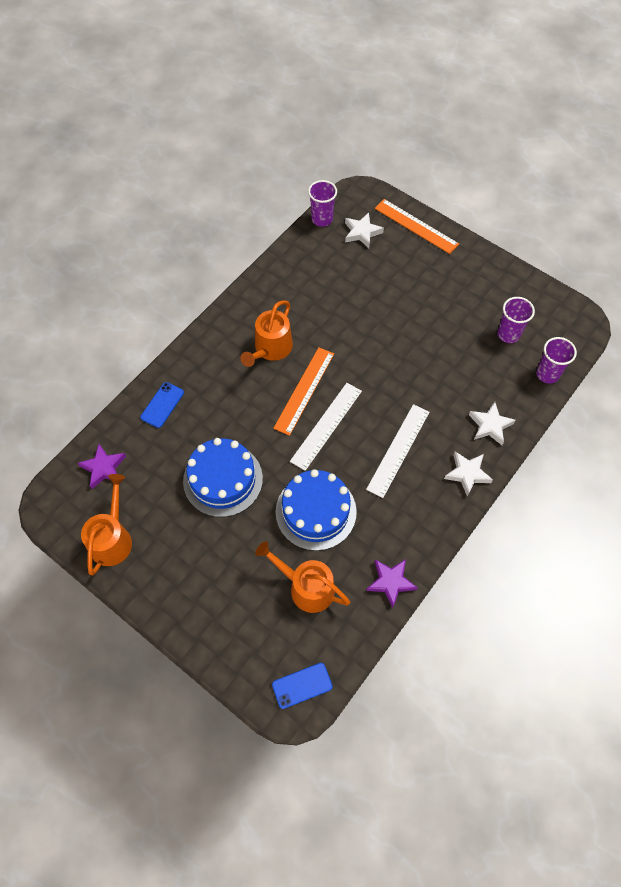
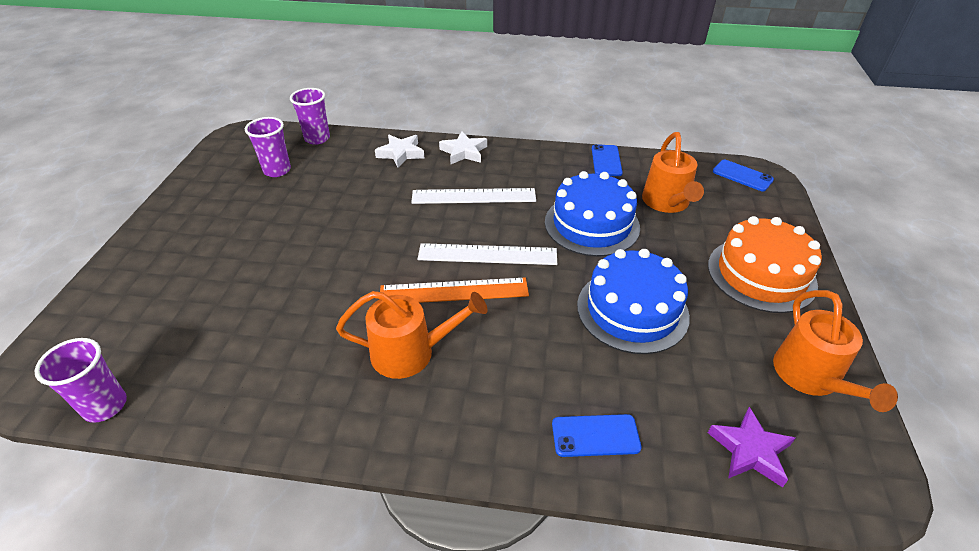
camera: 120 degrees left, 20 degrees down
orange watering can [81,474,132,575] -> orange watering can turned 75 degrees counterclockwise [773,290,898,412]
white star [345,212,384,248] -> none
purple star [366,559,418,608] -> blue phone [592,144,623,176]
orange ruler [375,199,459,254] -> none
none -> orange cake [708,216,822,313]

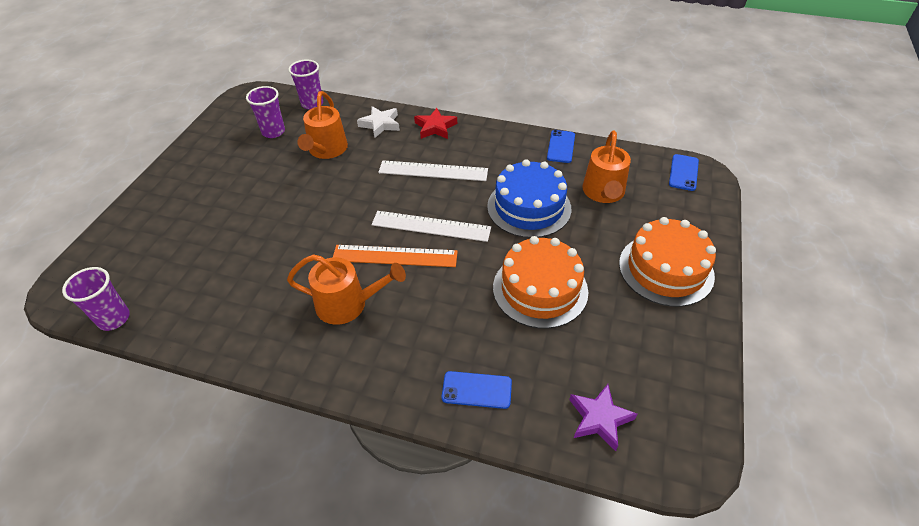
camera: 10 degrees right, 5 degrees up
white star [439,132,487,164] -> red star [414,108,457,139]
blue cake [577,249,690,354] -> orange cake [493,236,588,329]
blue phone [713,160,774,191] -> blue phone turned 60 degrees clockwise [669,154,699,191]
orange watering can [773,290,898,412] -> orange watering can moved to [297,91,348,159]

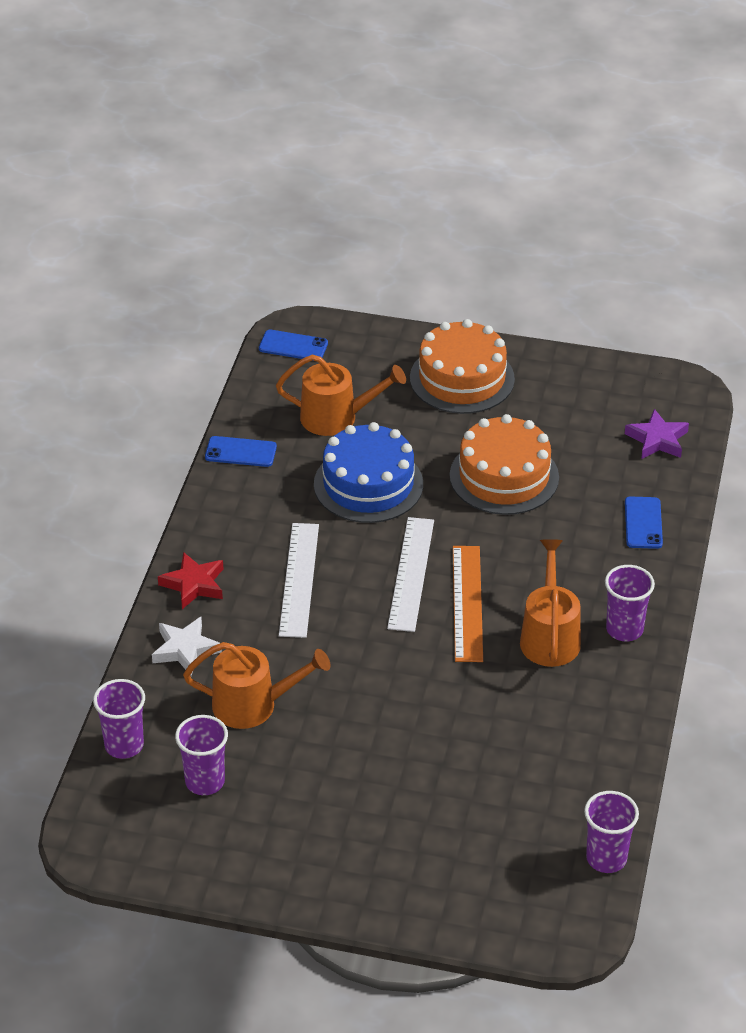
camera: 95 degrees left, 5 degrees down
none -> purple cup [605,565,655,641]

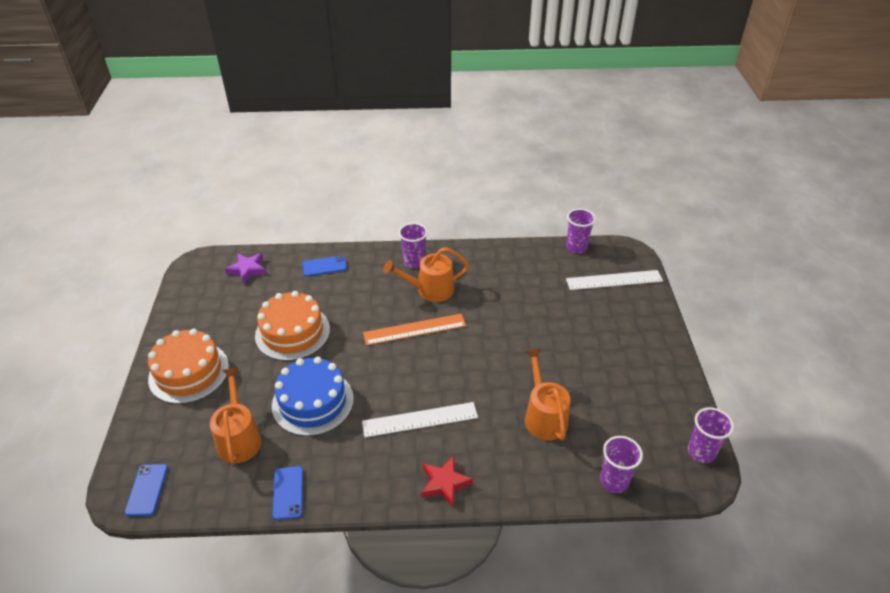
camera: 105 degrees left, 0 degrees up
white star [152,617,222,676] -> none
purple cup [175,715,228,795] -> purple cup moved to [688,407,734,463]
white ruler [387,517,434,632] -> white ruler moved to [566,270,663,290]

